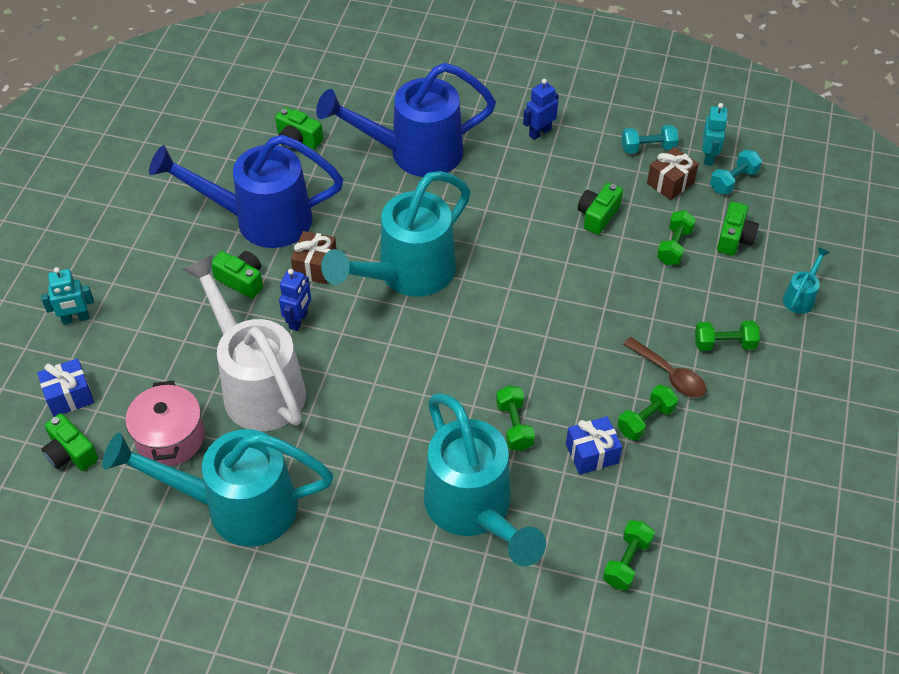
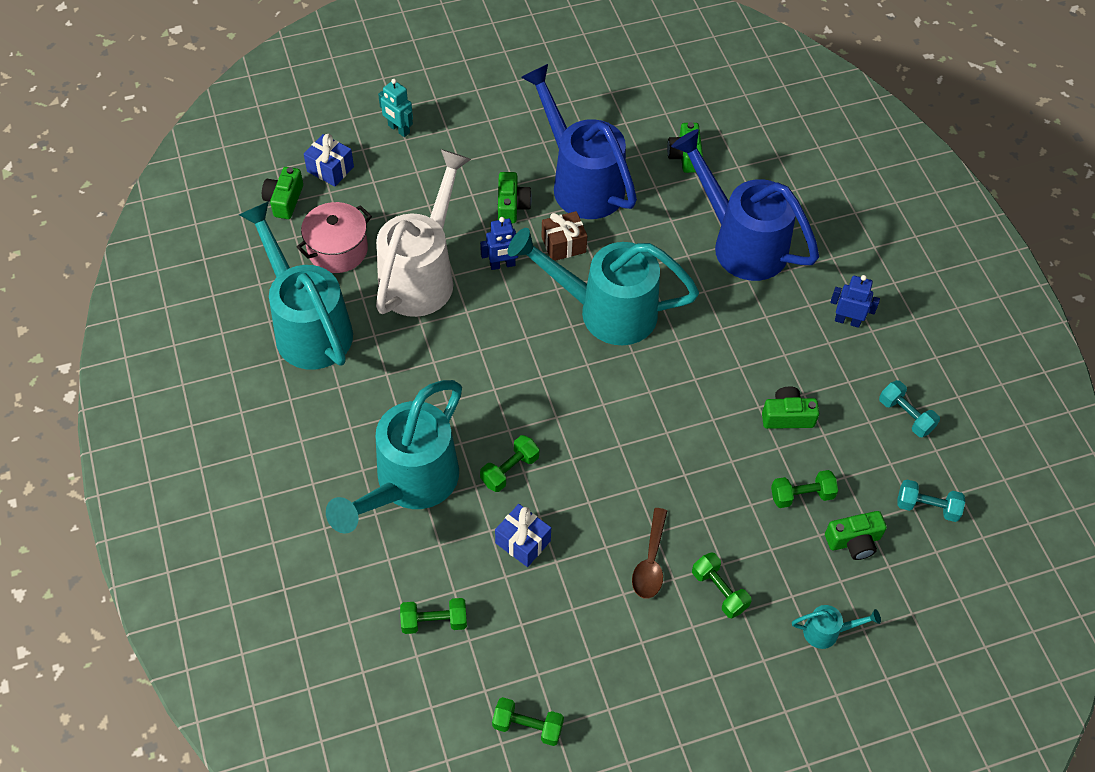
camera: 55 degrees right, 5 degrees up
green dumbbell [617,385,678,441] -> green dumbbell moved to [492,697,564,746]
brown gift [647,147,699,200] -> none
turquoise robot [702,103,728,166] -> none

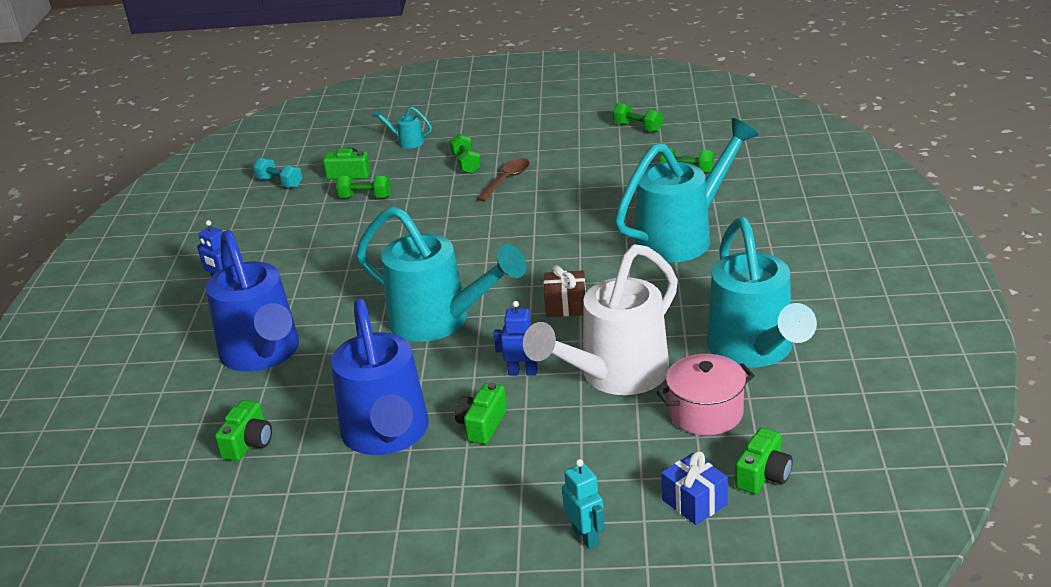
camera: 155 degrees left, 25 degrees down
green dumbbell [480,435,539,492] -> none
blue gift [495,504,551,567] -> none
brown gift [541,211,587,261] -> brown gift moved to [544,265,586,317]
green camera [762,386,819,429] -> none
turquoise dumbbell [879,380,940,437] -> none

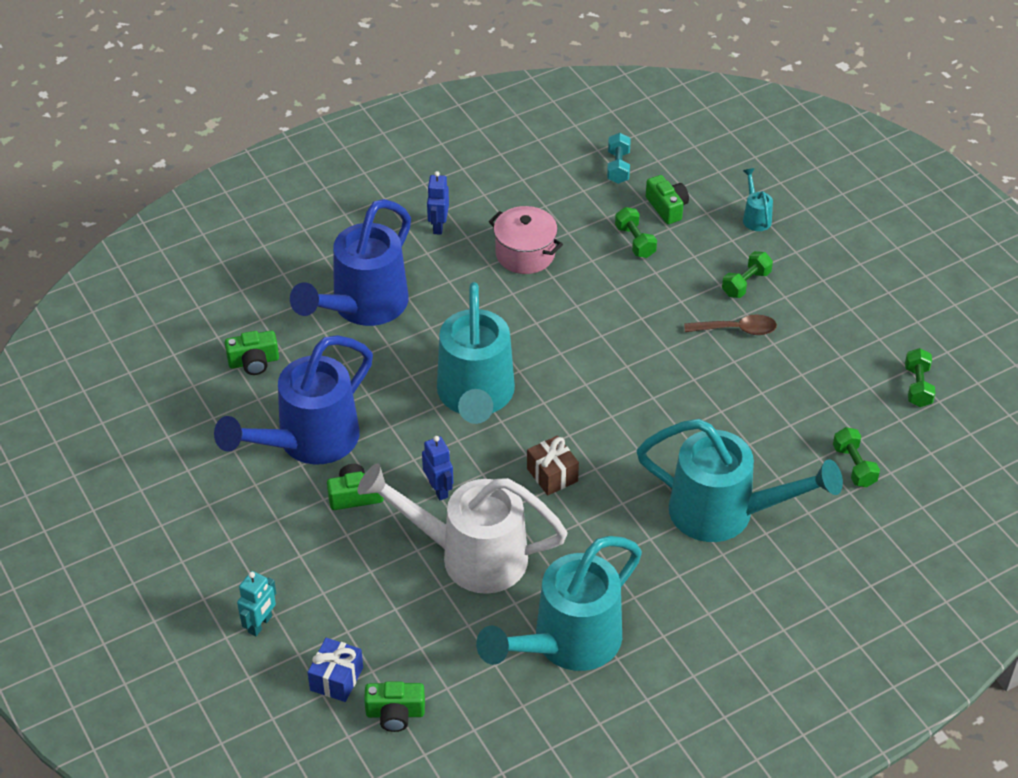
camera: 55 degrees right, 15 degrees up
pink pot [657,354,755,435] -> pink pot moved to [489,206,563,274]

